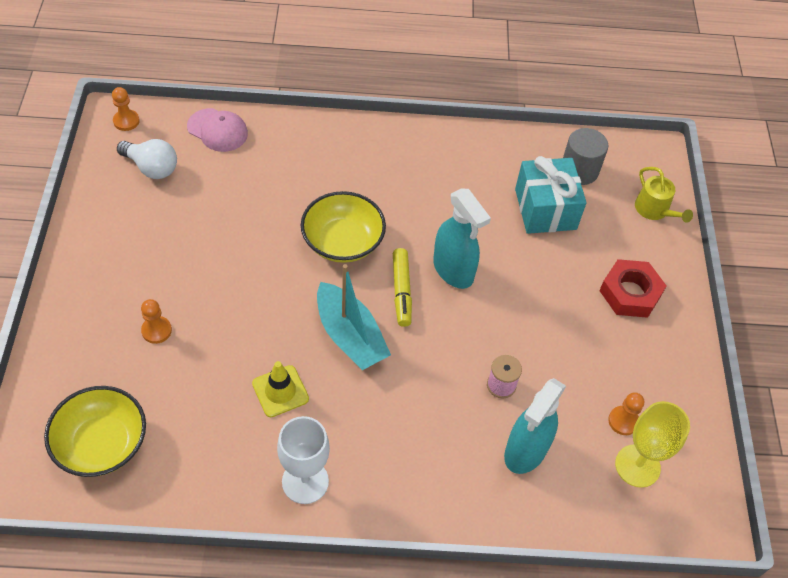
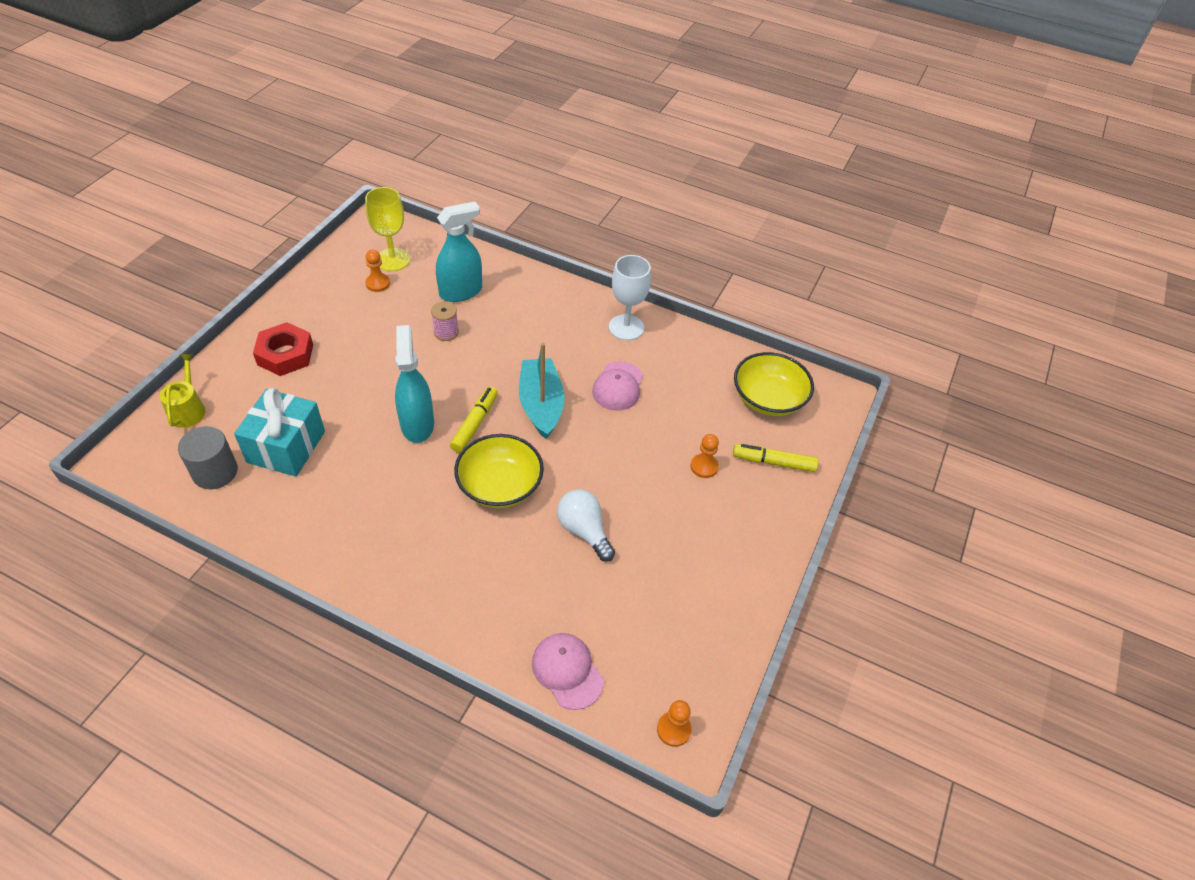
camera: 155 degrees left, 5 degrees down
white light bulb [117,139,177,179] -> white light bulb moved to [557,489,615,562]
yellow traffic cone [252,361,309,417] -> pink cap [592,361,643,411]
none -> yellow marker [733,444,819,472]

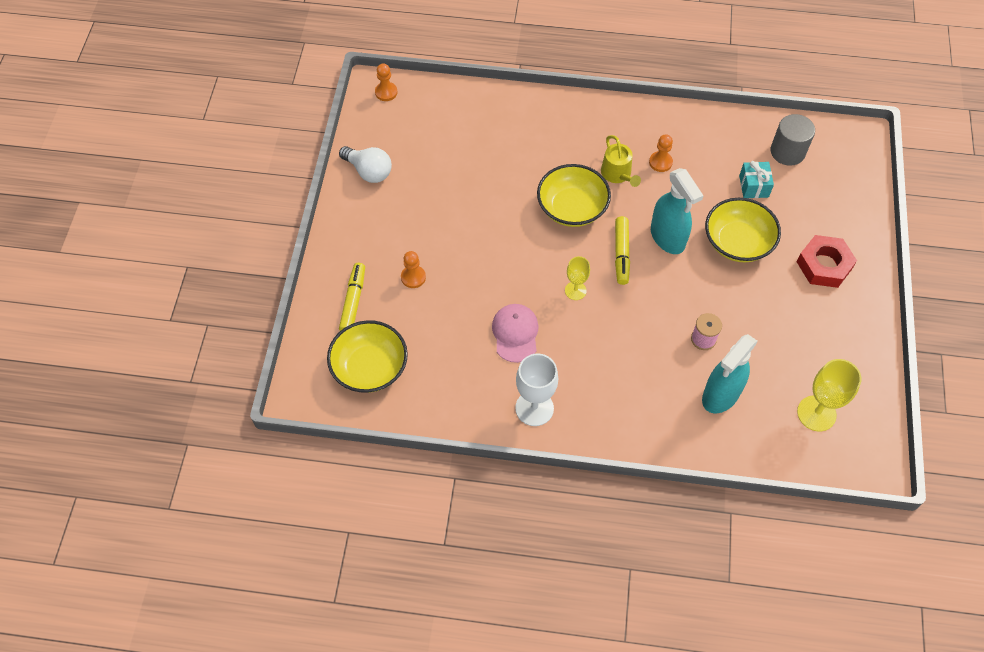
camera: 165 degrees right, 10 degrees up
yellow watering can [160,354,205,428] -> yellow watering can moved to [601,135,641,187]
turquoise gift [234,388,325,477] -> turquoise gift [739,161,774,198], size x0.56
orange pawn [365,250,390,292] -> orange pawn moved to [649,134,673,172]
turquoise boat [519,343,564,439] -> yellow goblet [565,256,590,300]
pink cap [532,633,604,710] -> none
white light bulb [557,489,615,562] -> white light bulb moved to [339,146,392,183]
yellow marker [733,444,819,472] -> yellow marker turned 75 degrees counterclockwise [339,263,365,331]
none -> yellow bowl [705,198,781,262]

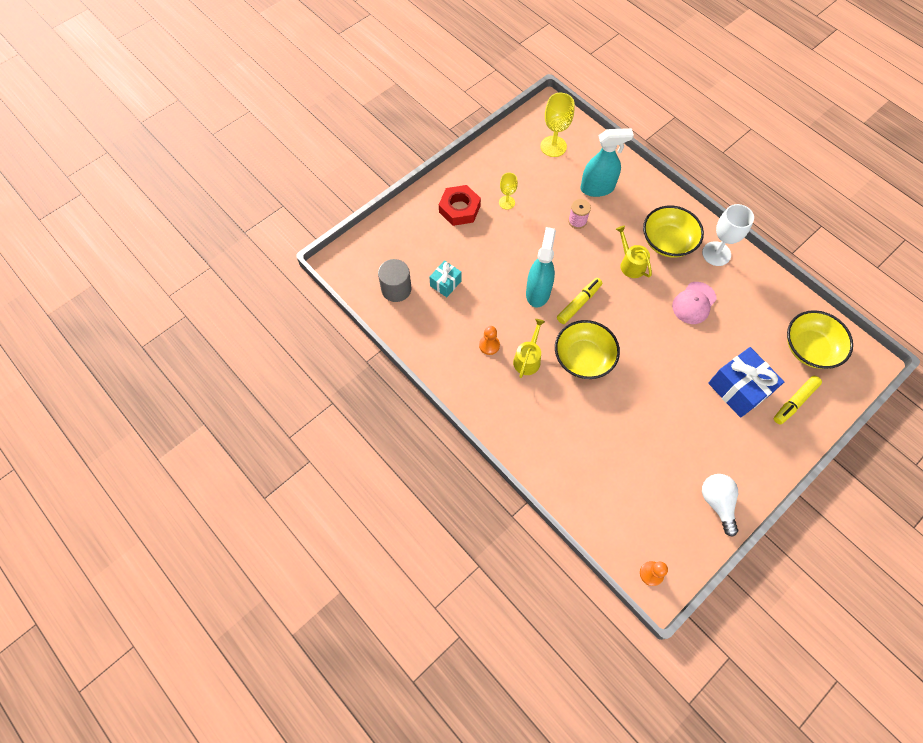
camera: 140 degrees left, 5 degrees up
orange pawn [401,251,426,288] -> blue gift [708,347,784,418]
yellow goblet [565,256,590,300] -> yellow goblet moved to [499,173,518,210]
yellow bowl [705,198,781,262] -> yellow bowl moved to [643,206,704,258]
none -> yellow watering can [616,226,652,278]

